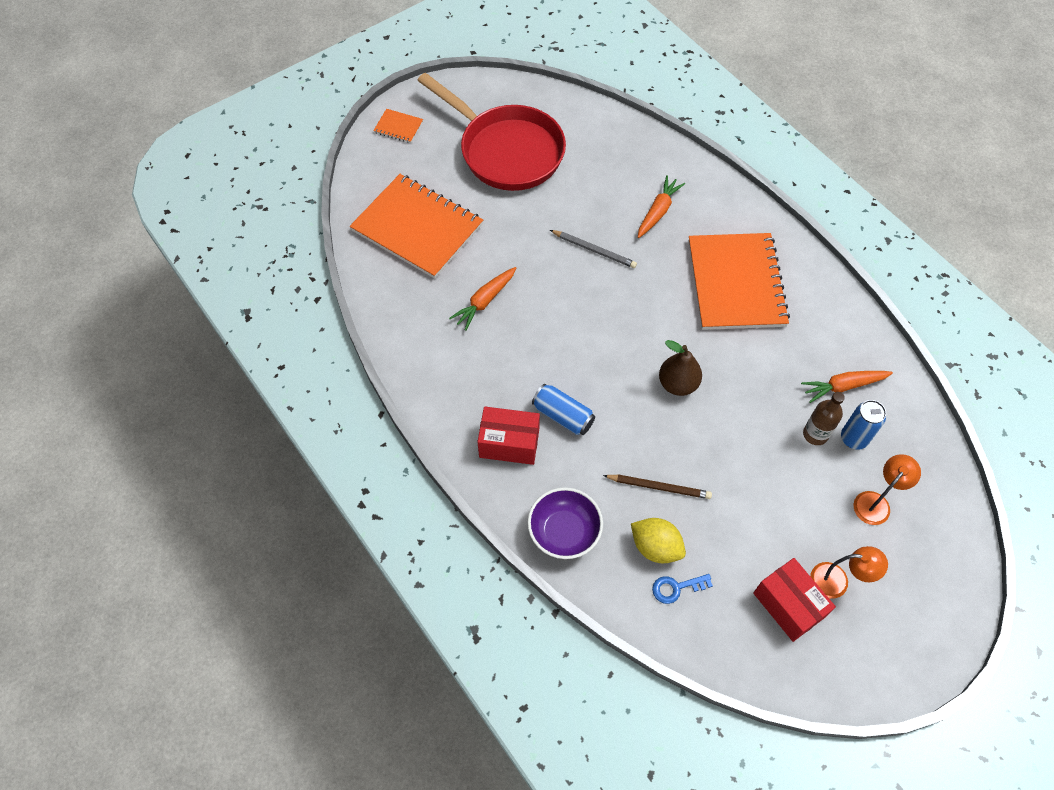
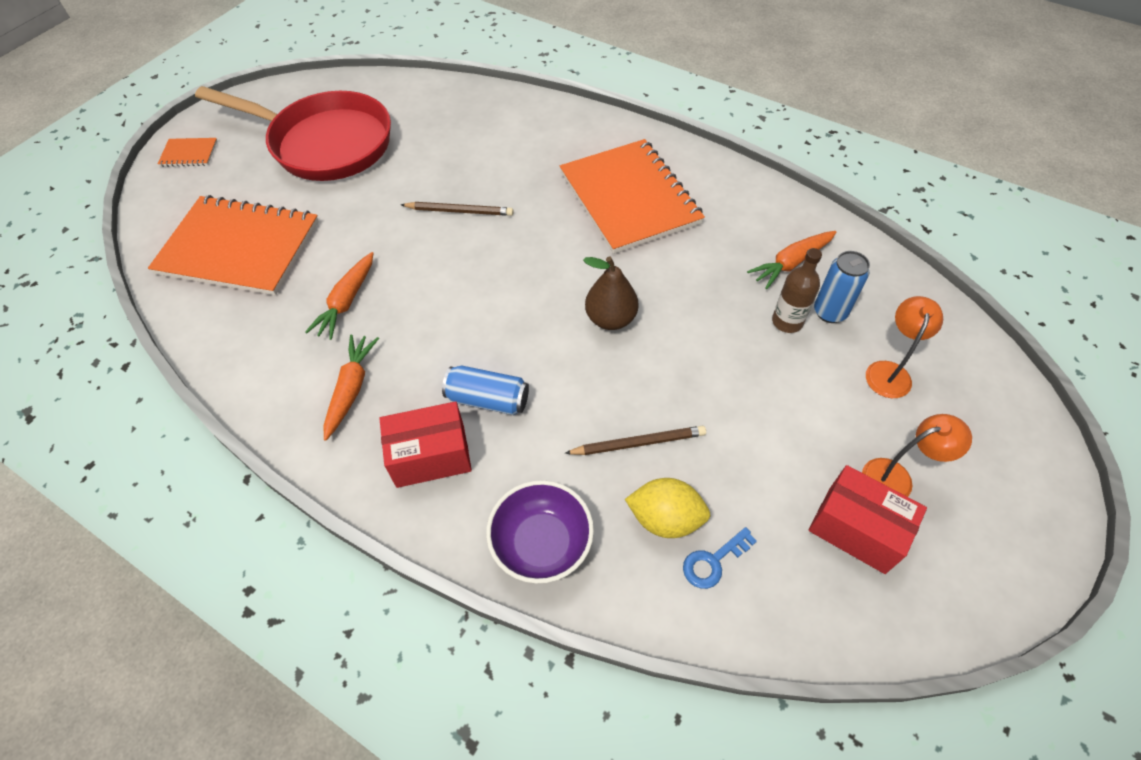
camera: 20 degrees left, 5 degrees down
grey pencil [550,230,637,268] -> brown pencil [401,202,514,216]
orange carrot [638,175,685,238] -> orange carrot moved to [323,334,379,441]

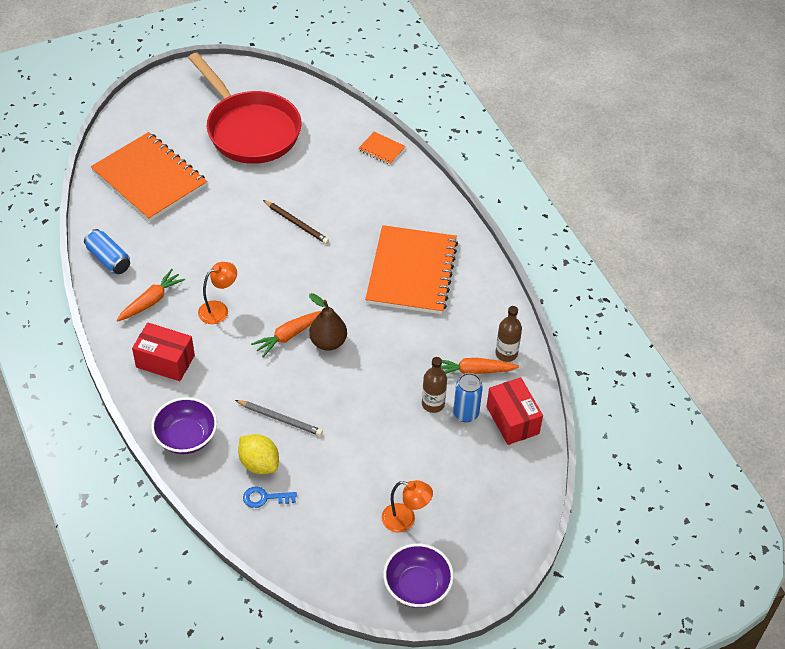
camera: 30 degrees right, 5 degrees down
orange notebook [158,138,217,167] -> orange notebook moved to [358,132,406,165]
orange carrot [305,252,374,340] -> orange carrot moved to [251,311,321,357]
blue can [442,365,529,415] -> blue can moved to [84,229,130,274]
brown pencil [564,426,706,455] -> grey pencil [235,400,323,436]
red box [808,465,927,574] -> red box moved to [486,377,543,445]
orange lamp [866,296,943,398] -> orange lamp moved to [198,262,237,324]
none -> purple bowl [383,543,454,608]
none -> brown bottle [496,306,522,362]

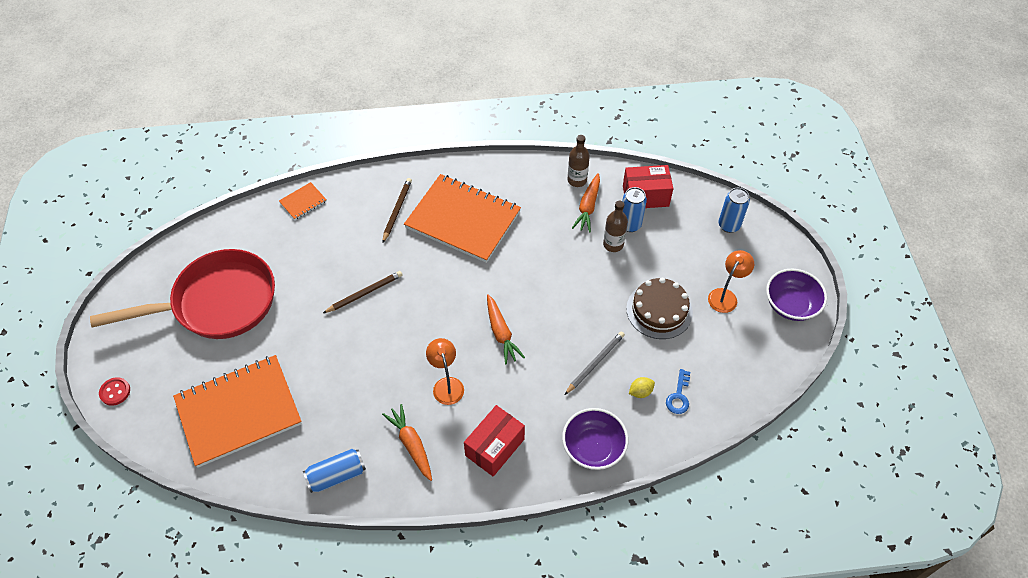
camera: 70 degrees left, 5 degrees up
yellow lemon [238,434,279,474] -> yellow lemon [629,377,655,398], size x0.57
brown pear [309,293,347,351] -> none
none -> red button [99,377,130,406]
none -> brown pencil [382,178,412,243]
none -> brown cake [626,278,693,339]
none -> blue can [718,188,750,233]

